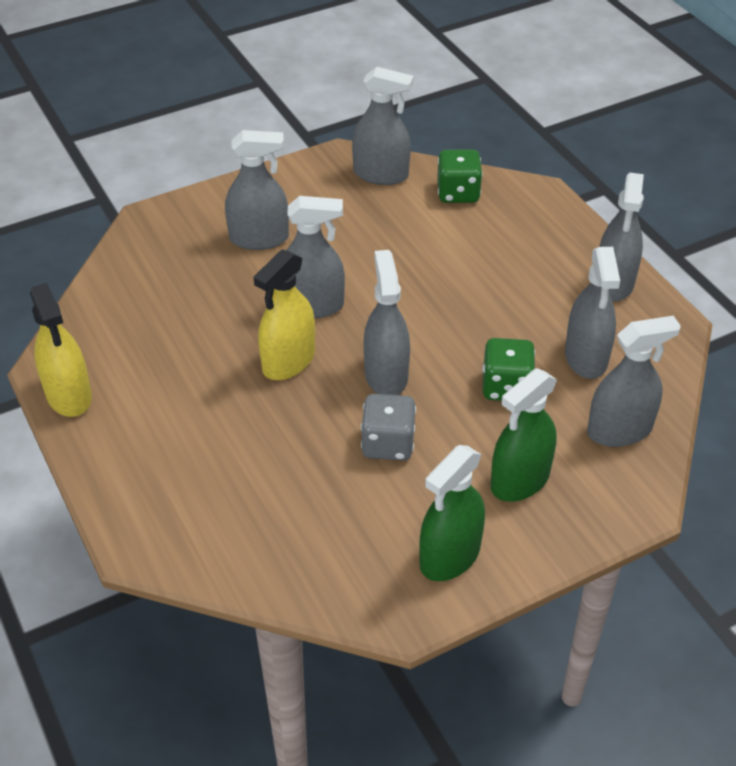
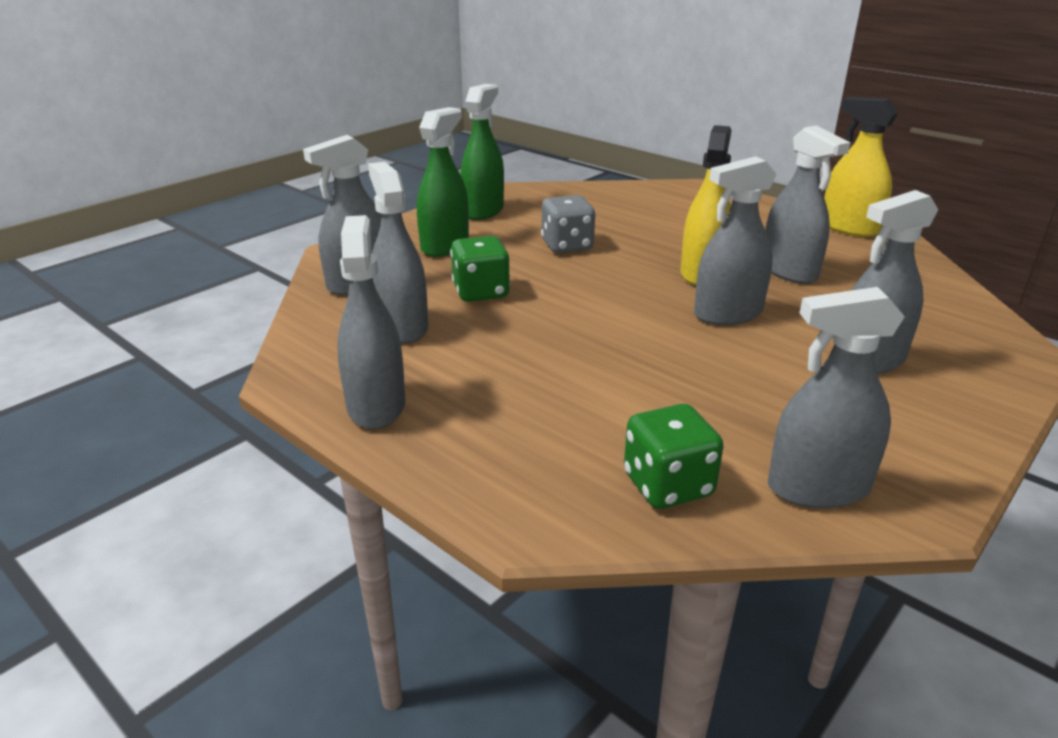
camera: 160 degrees right, 15 degrees down
grey spray bottle [364,250,410,395] -> grey spray bottle moved to [765,125,850,284]

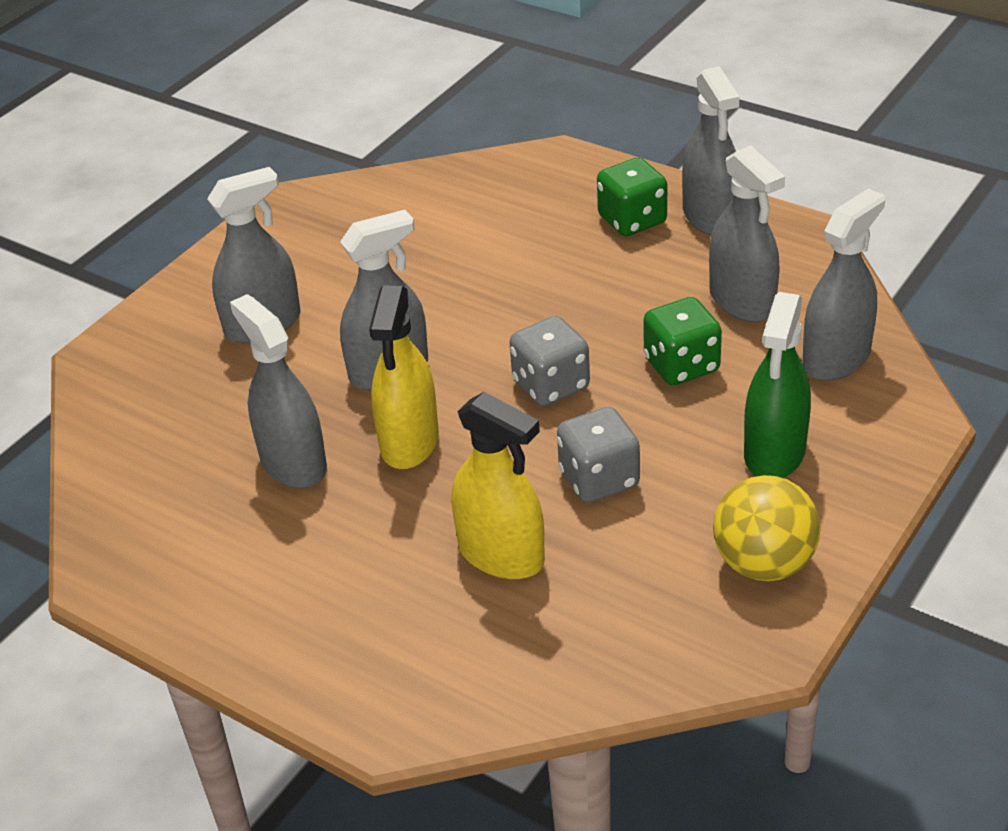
camera: 175 degrees right, 10 degrees up
green spray bottle [461,84,504,220] -> yellow ball [713,475,820,581]
green dice [624,404,724,509] -> green dice moved to [597,157,667,236]
grey spray bottle [768,287,905,508] -> none
yellow spray bottle [824,97,898,237] -> yellow spray bottle moved to [451,392,545,579]
none -> grey dice [509,316,590,406]

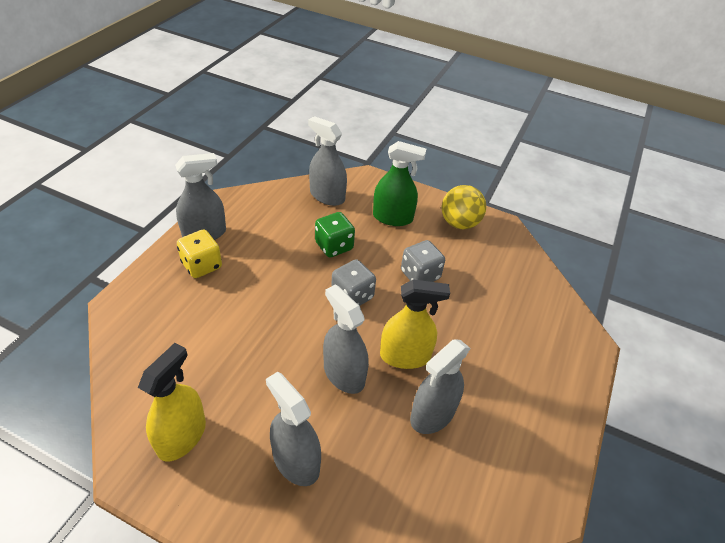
camera: 105 degrees left, 5 degrees up
yellow spray bottle [451,392,545,579] -> yellow spray bottle moved to [138,343,206,461]
green dice [597,157,667,236] -> yellow dice [177,229,222,278]
grey spray bottle [709,146,785,322] -> none

